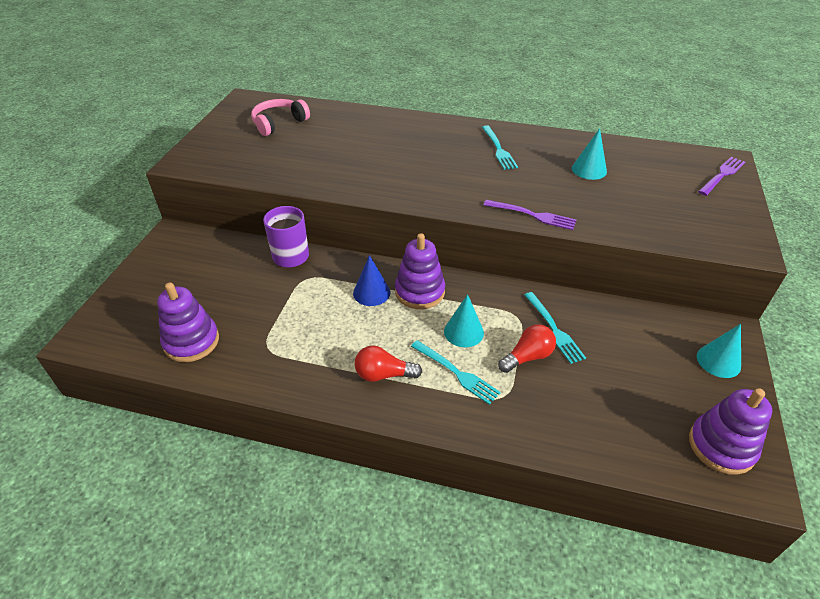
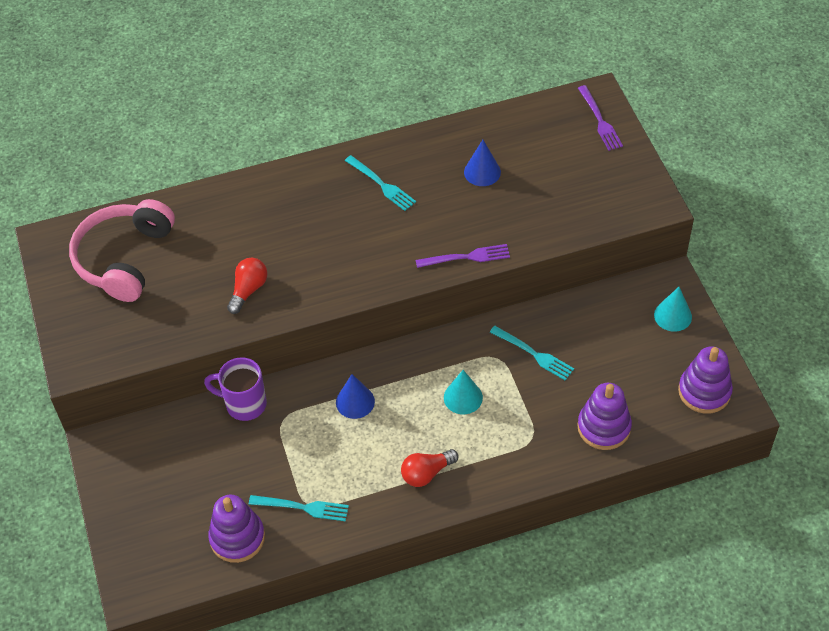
camera: 30 degrees left, 10 degrees up
pink headphones [251,99,310,136] -> pink headphones [69,199,175,302], size x1.60
purple stacking toy [395,233,445,309] -> purple stacking toy moved to [577,383,632,450]
turquoise fork [411,340,501,405] -> turquoise fork moved to [249,495,349,521]
red light bulb [498,324,556,373] -> red light bulb moved to [227,258,268,314]
turquoise cone [572,128,607,180] -> blue cone [464,140,501,186]
purple fork [698,157,745,196] -> purple fork turned 150 degrees clockwise [578,85,623,151]

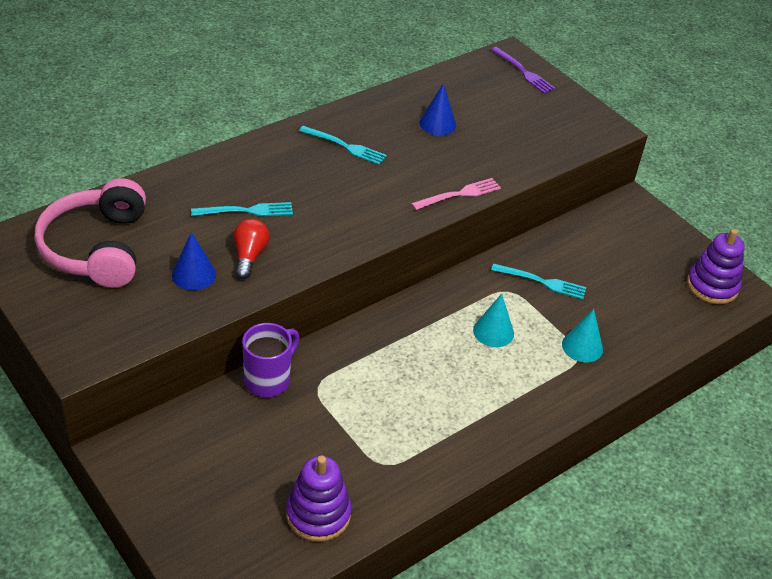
camera: 25 degrees left, 10 degrees down
purple mug [204,357,267,421] -> purple mug turned 135 degrees clockwise [242,323,299,397]
turquoise fork [249,495,349,521] -> turquoise fork moved to [191,202,293,216]
blue cone [336,374,375,419] -> blue cone moved to [172,232,216,291]
red light bulb [401,449,459,487] -> none
purple fork [416,244,510,268] -> pink fork [411,178,501,210]
purple stacking toy [577,383,632,450] -> none
turquoise cone [654,287,692,332] -> turquoise cone moved to [562,309,603,363]

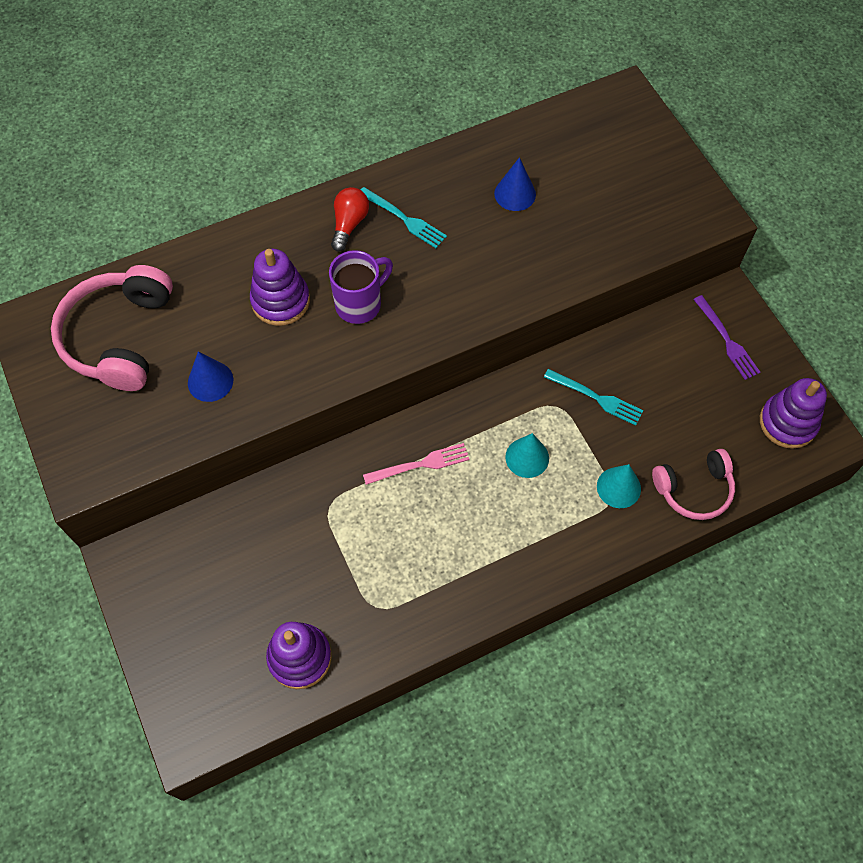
camera: 15 degrees right, 20 degrees up
turquoise fork [191,202,293,216] -> purple stacking toy [250,249,310,326]
red light bulb [234,218,269,279] -> red light bulb moved to [331,187,369,251]
purple mug [242,323,299,397] -> purple mug moved to [329,250,393,324]
pink fork [411,178,501,210] -> pink fork moved to [363,443,469,485]
purple fork [491,47,555,93] -> purple fork moved to [693,295,761,380]
none -> pink headphones [652,449,735,520]

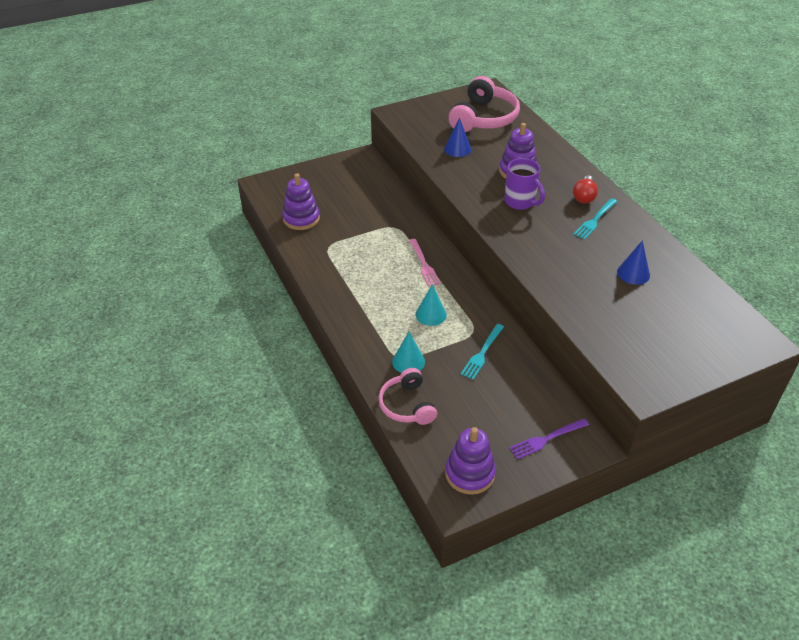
camera: 90 degrees right, 20 degrees down
pink headphones [51,265,173,391] -> pink headphones turned 105 degrees clockwise [449,76,520,132]
red light bulb [331,187,369,251] -> red light bulb turned 90 degrees clockwise [573,175,598,204]

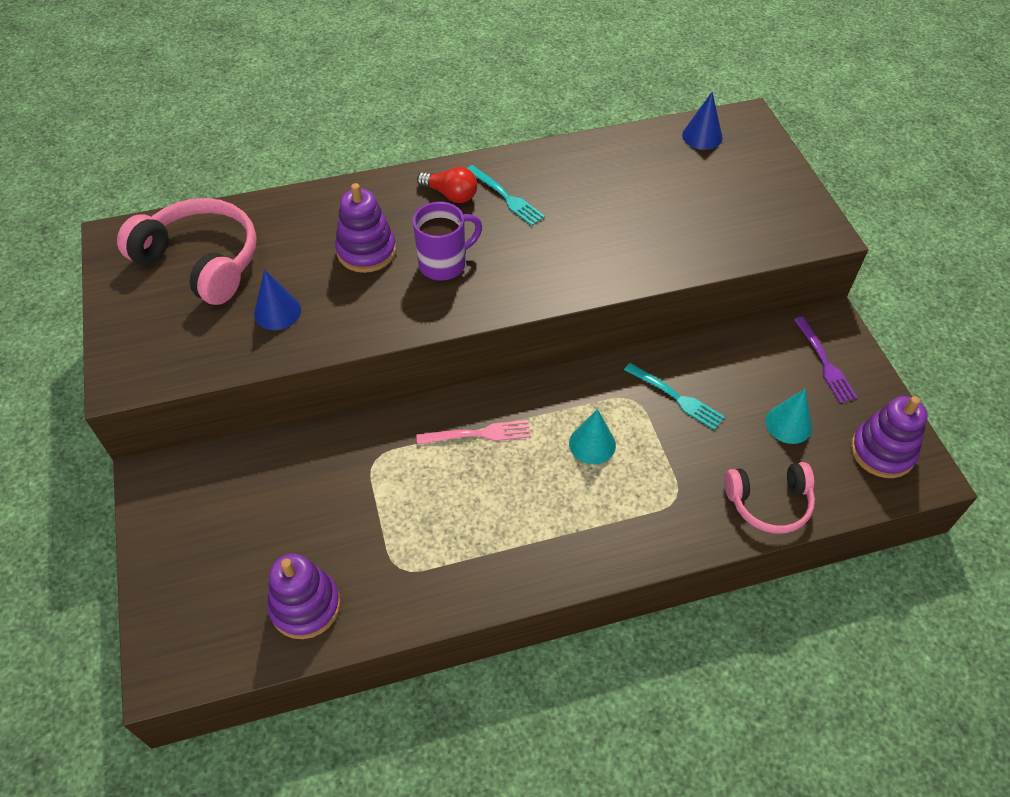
camera: 80 degrees left, 10 degrees up
turquoise cone [392,332,425,373] -> turquoise cone moved to [765,389,812,444]
blue cone [617,240,650,285] -> blue cone moved to [682,92,722,150]

